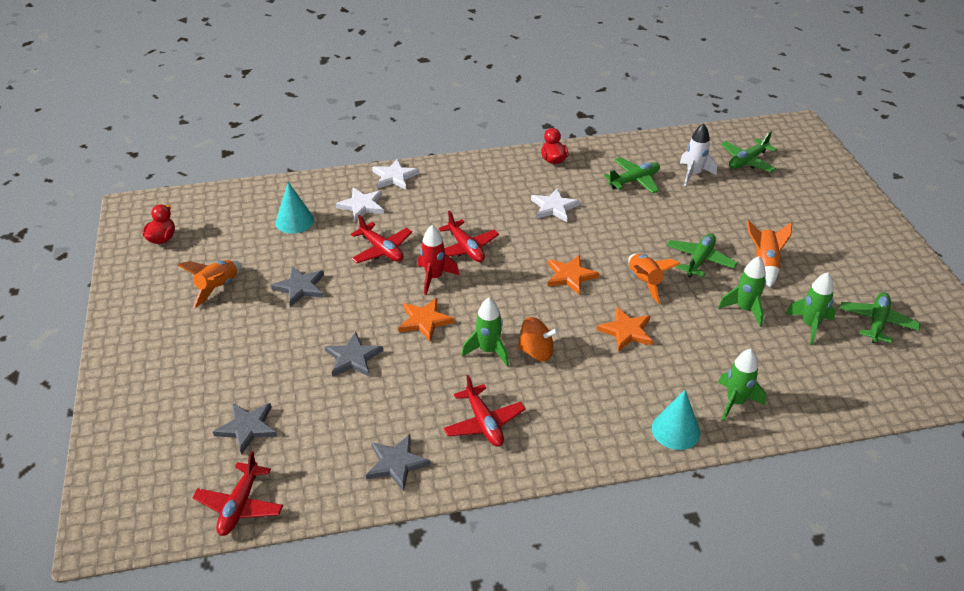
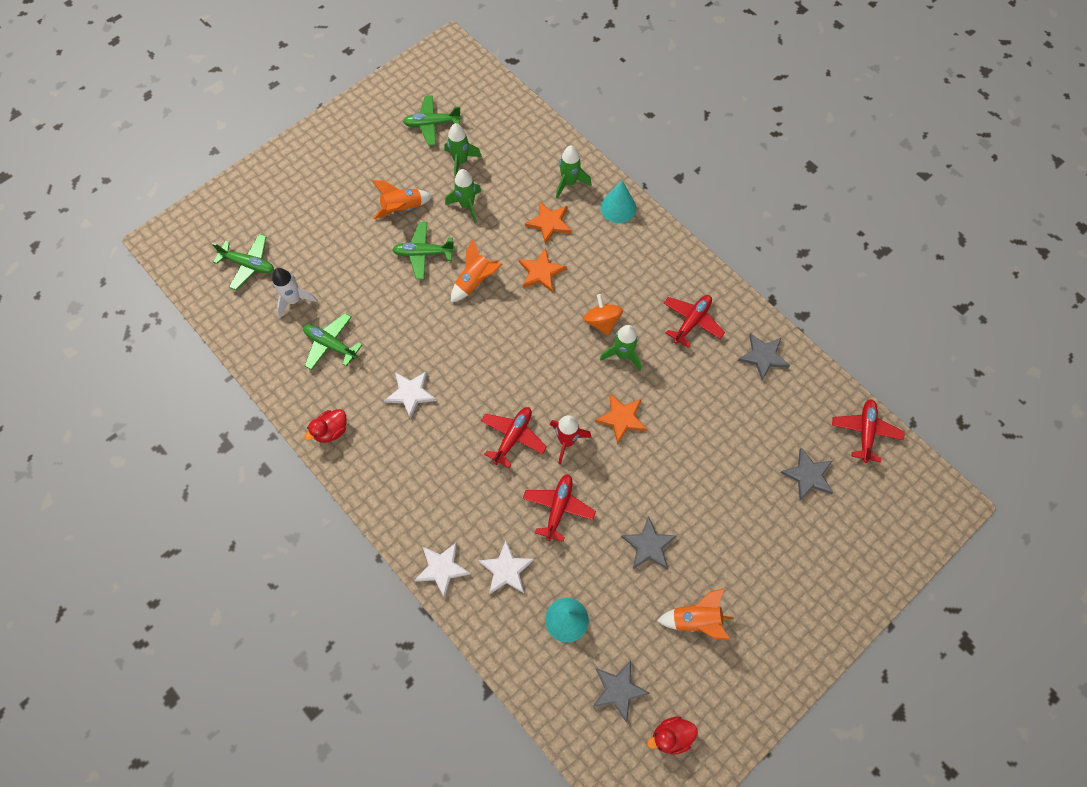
camera: 120 degrees left, 25 degrees up
red plane [192,451,283,536] -> red plane turned 60 degrees counterclockwise [832,399,905,463]
grey star [325,332,383,377] -> grey star moved to [593,661,650,723]
orange star [547,255,599,295] -> orange star moved to [525,202,572,244]

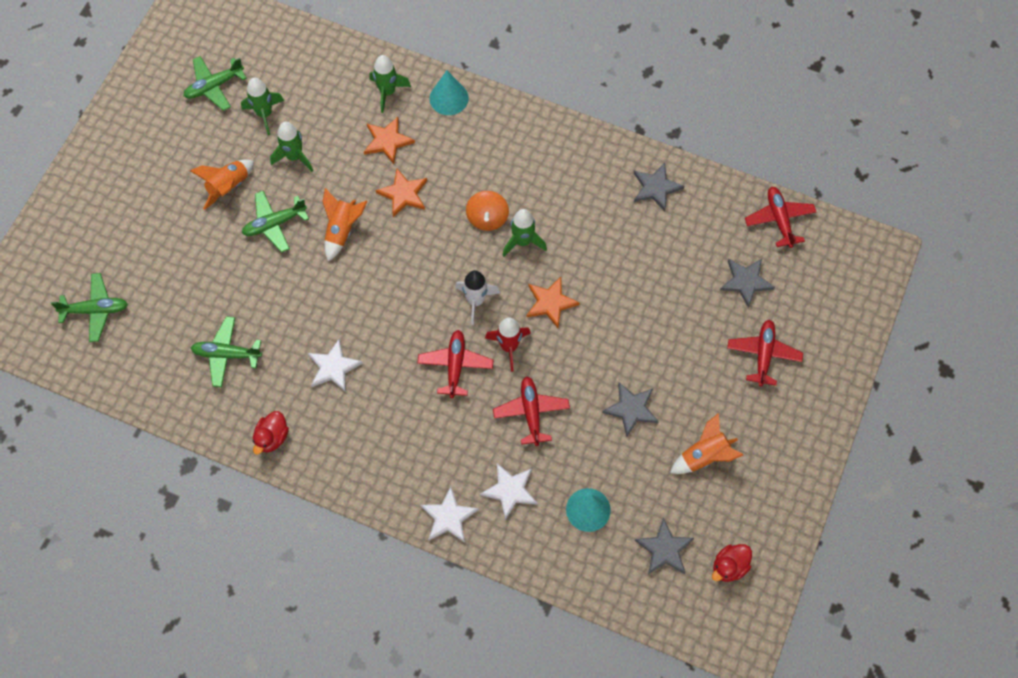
camera: 25 degrees left, 0 degrees up
white rocket [272,268,318,319] -> white rocket moved to [455,270,500,325]
orange spinning top [584,294,623,336] -> orange spinning top turned 135 degrees counterclockwise [466,191,509,231]
red plane [664,295,725,348] -> red plane moved to [727,320,803,387]

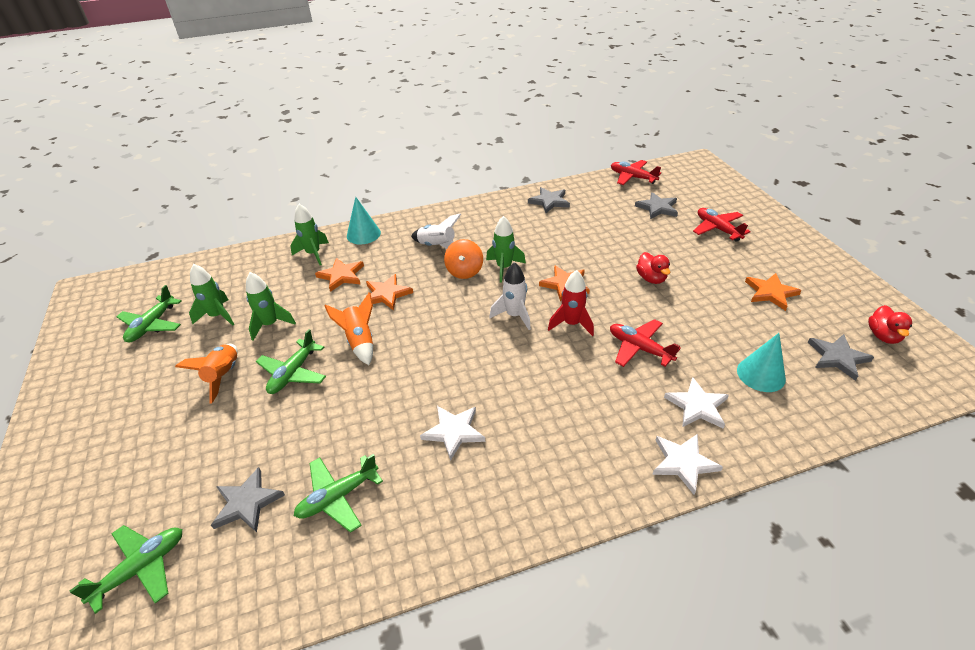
camera: 40 degrees left, 25 degrees down
red duck [252,411,289,454] -> red duck moved to [636,252,670,284]
red plane [418,330,493,398] -> none
orange spinning top [466,191,509,231] -> orange spinning top turned 45 degrees clockwise [444,239,483,279]
grey star [602,383,659,437] -> grey star moved to [211,467,285,533]
orange rocket [670,413,743,474] -> orange star [745,273,802,311]
none -> white rocket [411,214,462,249]

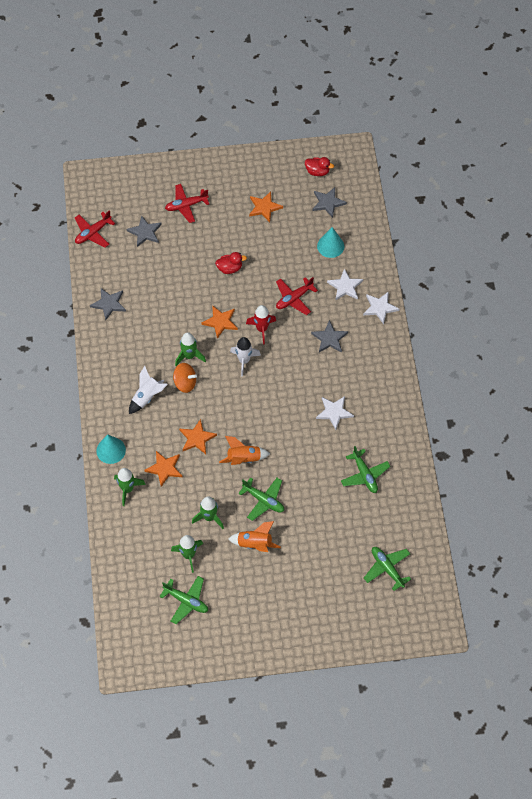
camera: 80 degrees left, 20 degrees up
grey star [211,467,285,533] -> grey star moved to [311,320,348,352]

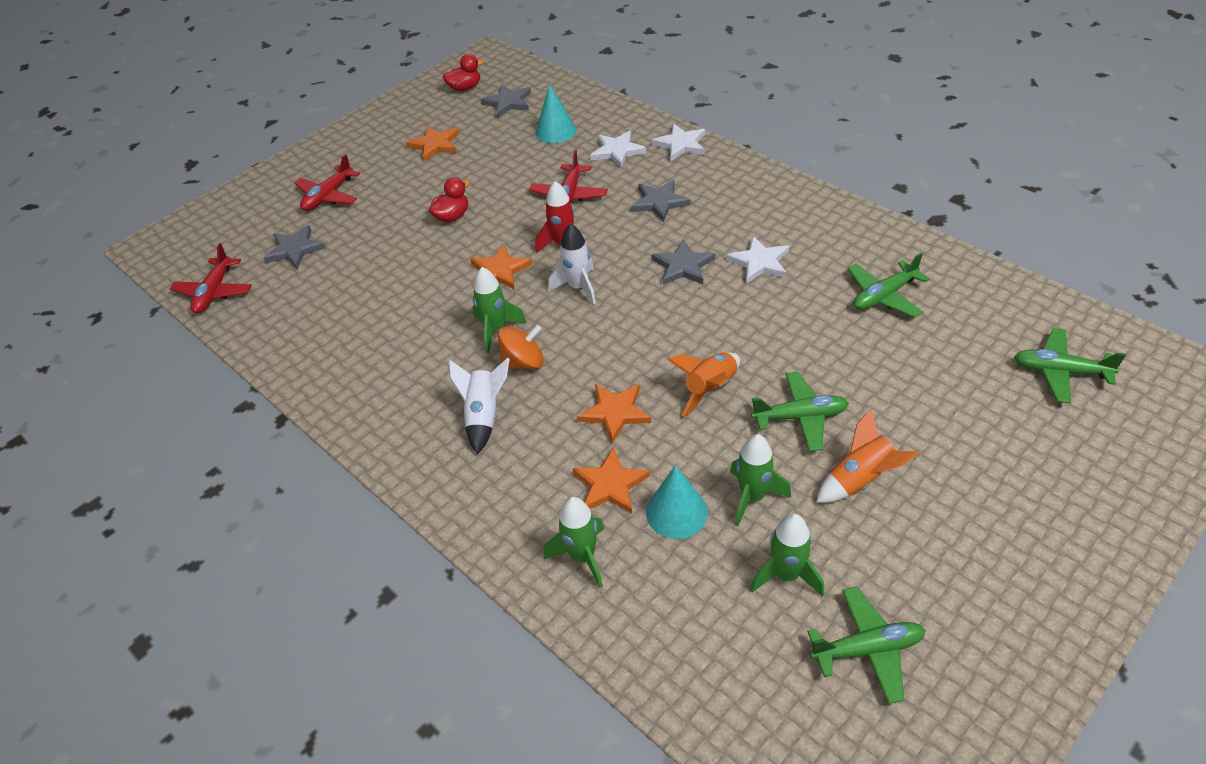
camera: 35 degrees left, 15 degrees down
grey star [90,288,126,320] -> grey star moved to [651,239,715,285]
turquoise cone [96,434,126,464] -> turquoise cone moved to [646,465,708,539]
green plane [341,446,391,493] -> green plane turned 120 degrees clockwise [848,253,930,318]

